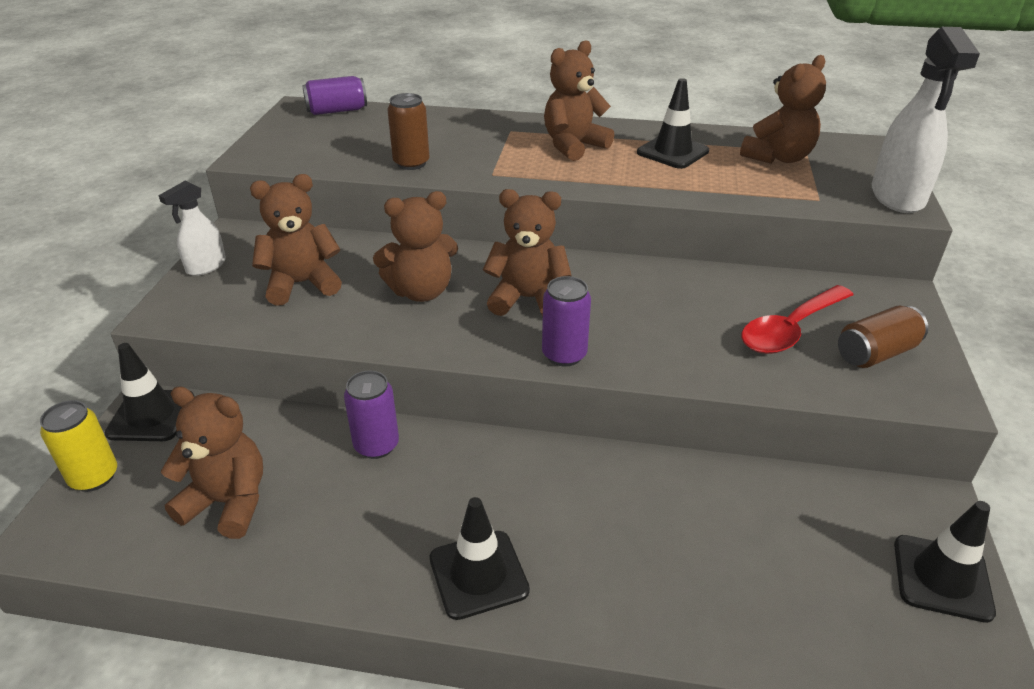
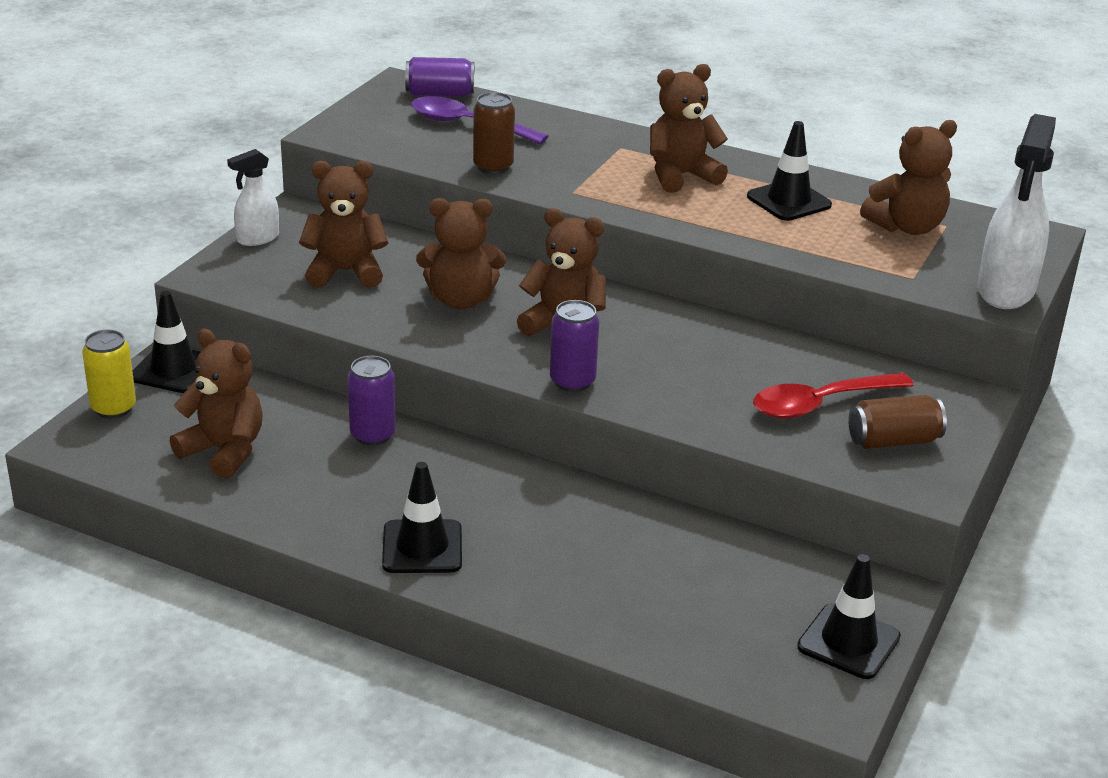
camera: 15 degrees right, 5 degrees down
none -> purple spoon [411,96,548,145]

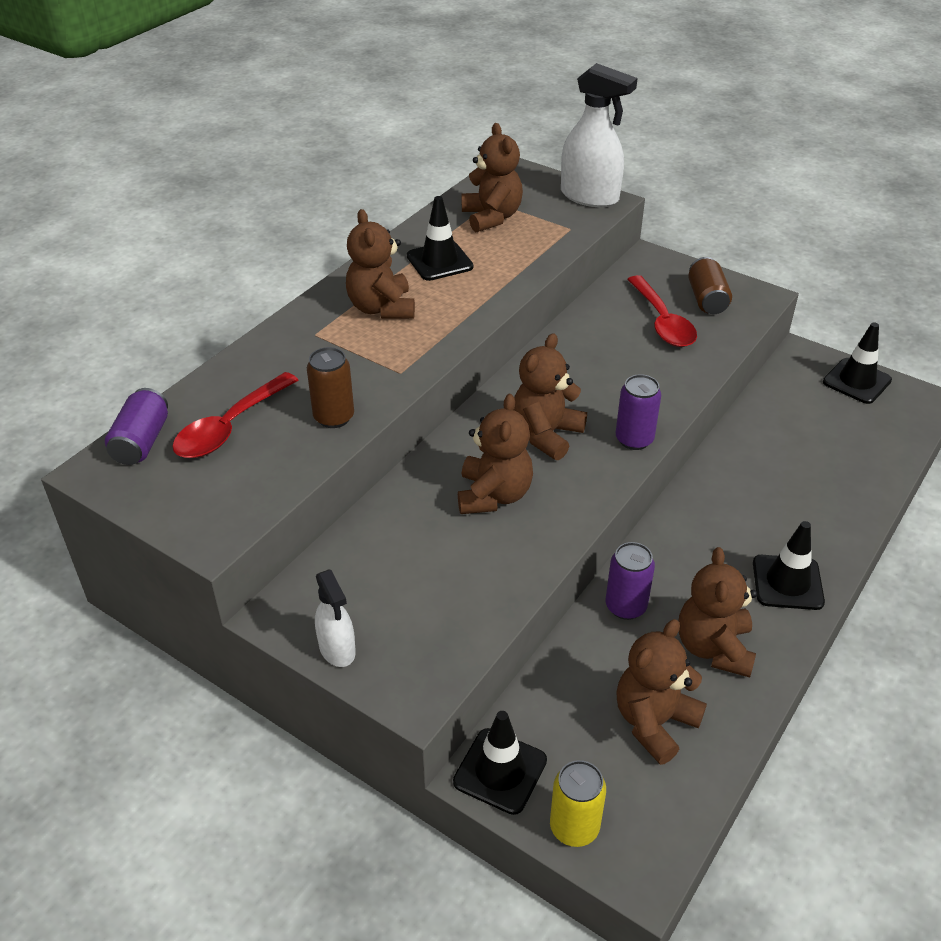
camera: 80 degrees left, 10 degrees up
brown teddy bear [299,161,388,288] -> brown teddy bear moved to [678,547,757,677]
purple spoon [411,96,548,145] -> red spoon [172,372,298,458]

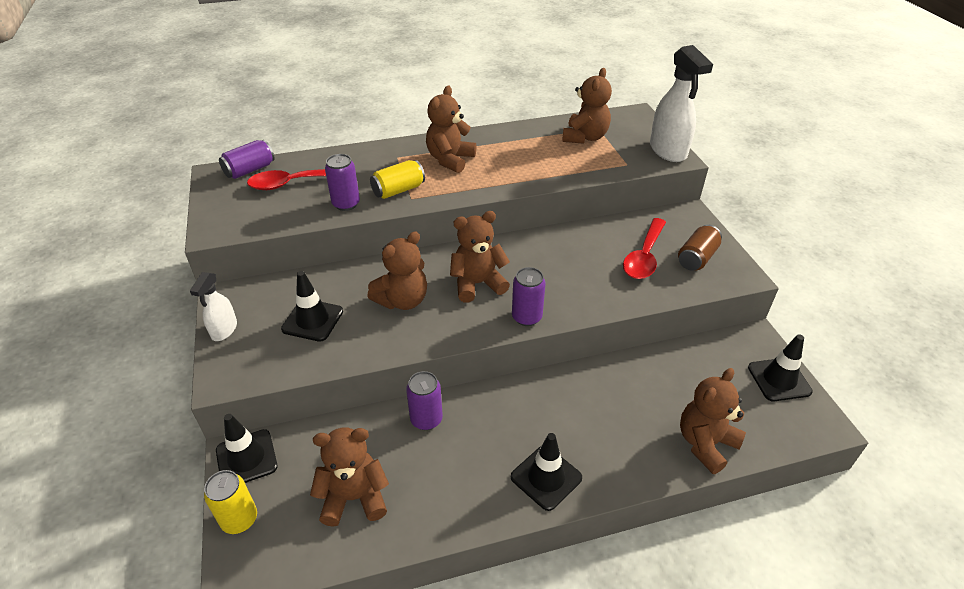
camera: 40 degrees right, 0 degrees up
brown can [307,347,354,428] -> purple can [325,154,360,211]
black traffic cone [407,196,473,281] -> black traffic cone moved to [281,271,343,342]
brown teddy bear [678,547,757,677] -> brown teddy bear moved to [680,368,746,474]
none -> yellow can [370,160,425,199]

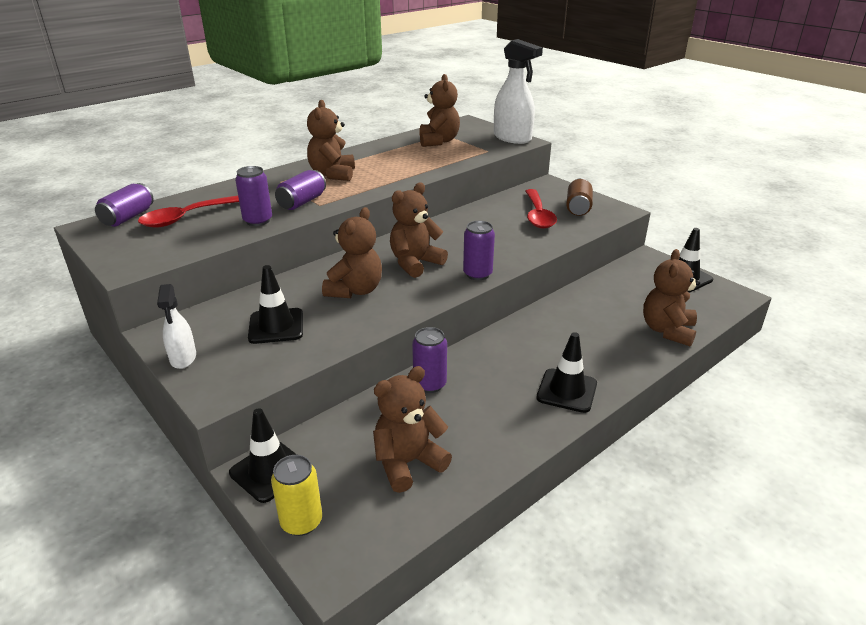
camera: 25 degrees left, 10 degrees down
yellow can [370,160,425,199] -> purple can [275,170,326,210]

